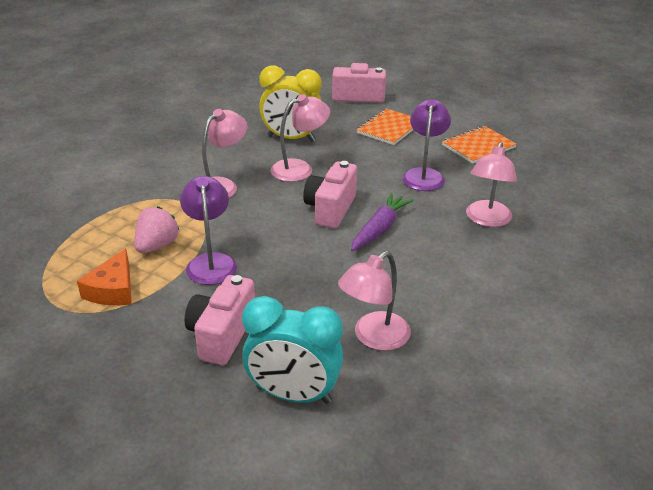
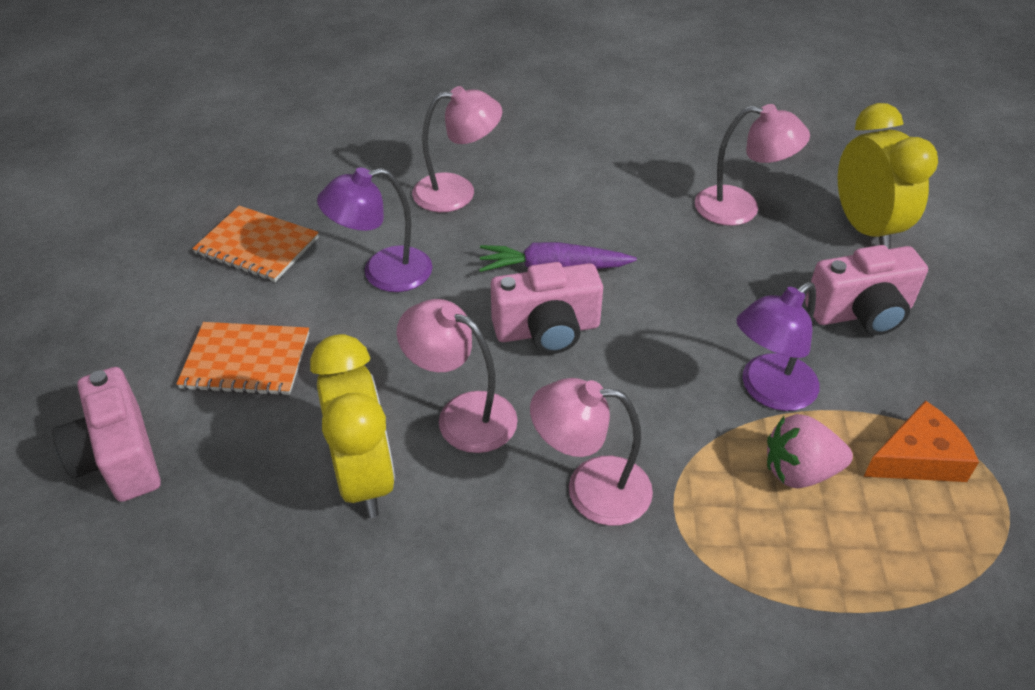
camera: 120 degrees left, 10 degrees up
turquoise clock [242,296,344,404] -> yellow clock [838,103,938,249]

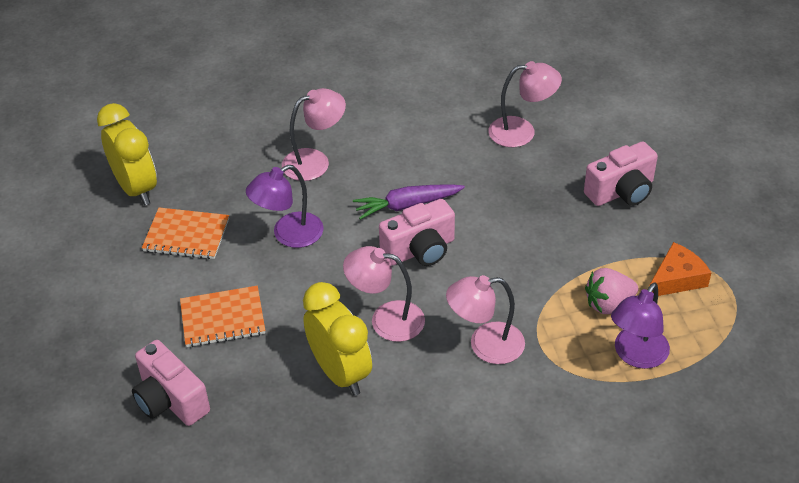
camera: 15 degrees left, 0 degrees up
purple lamp [736,282,820,411] -> purple lamp moved to [611,282,670,369]
yellow clock [838,103,938,249] -> yellow clock moved to [97,103,157,205]

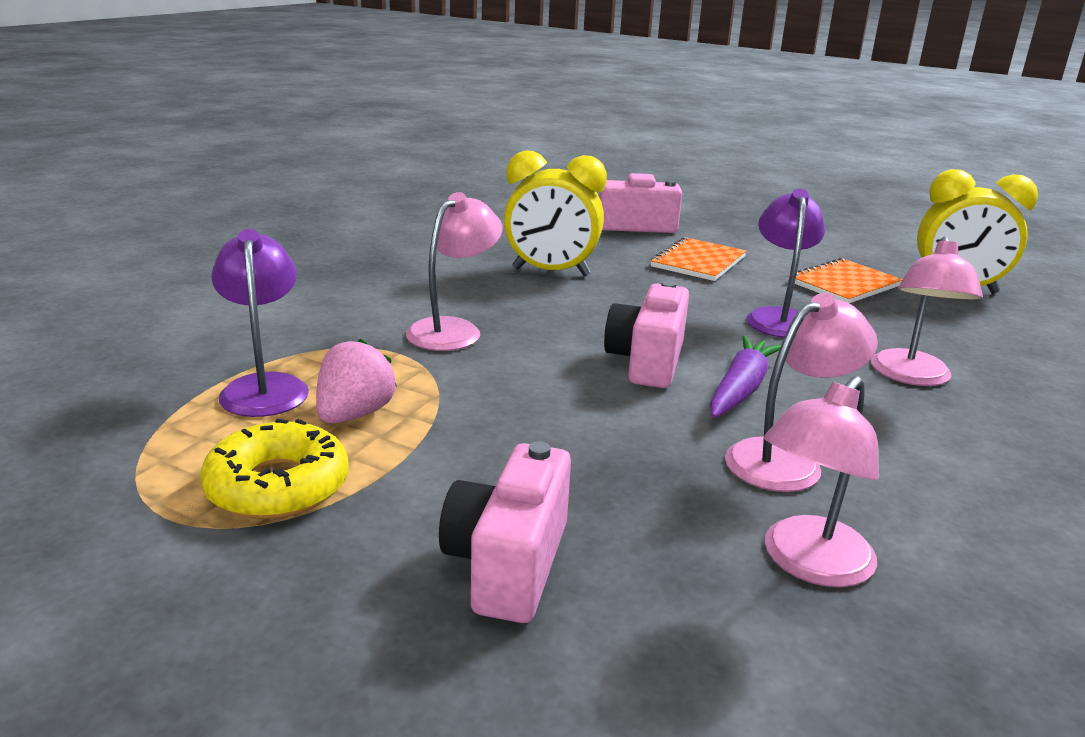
camera: 130 degrees right, 20 degrees down
pink lamp [343,246,425,342] -> pink lamp moved to [725,293,878,492]
orange cheese [650,242,711,296] -> yellow donut [200,419,349,519]

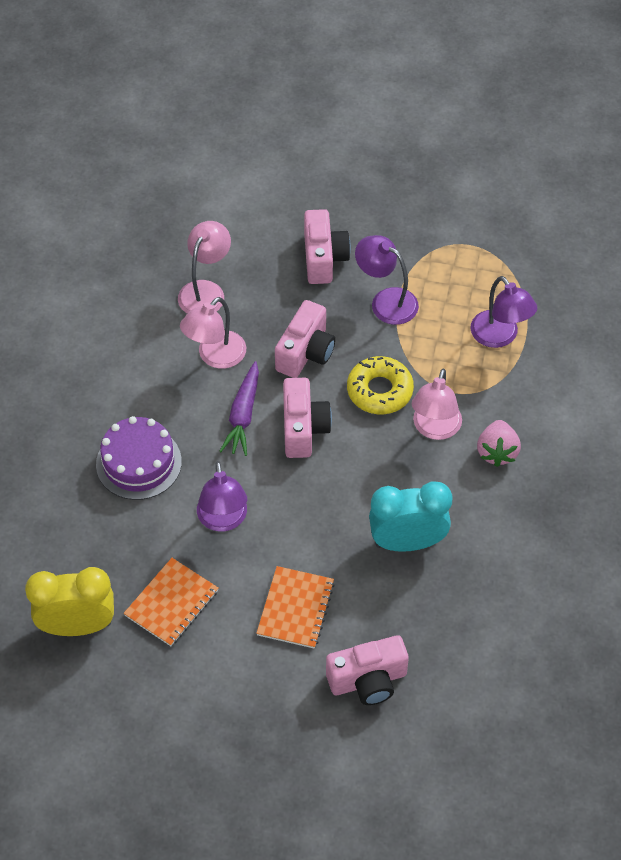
camera: 165 degrees right, 30 degrees up
yellow donut [200,419,349,519] -> yellow donut moved to [347,356,414,414]
pink strawberry [316,339,397,424] -> pink strawberry moved to [477,420,521,467]
yellow clock [504,150,607,276] -> turquoise clock [369,481,452,552]
pink lamp [871,236,983,386] -> purple cake [96,416,182,500]
none -> pink camera [275,300,335,378]
none -> purple lamp [355,235,419,325]

